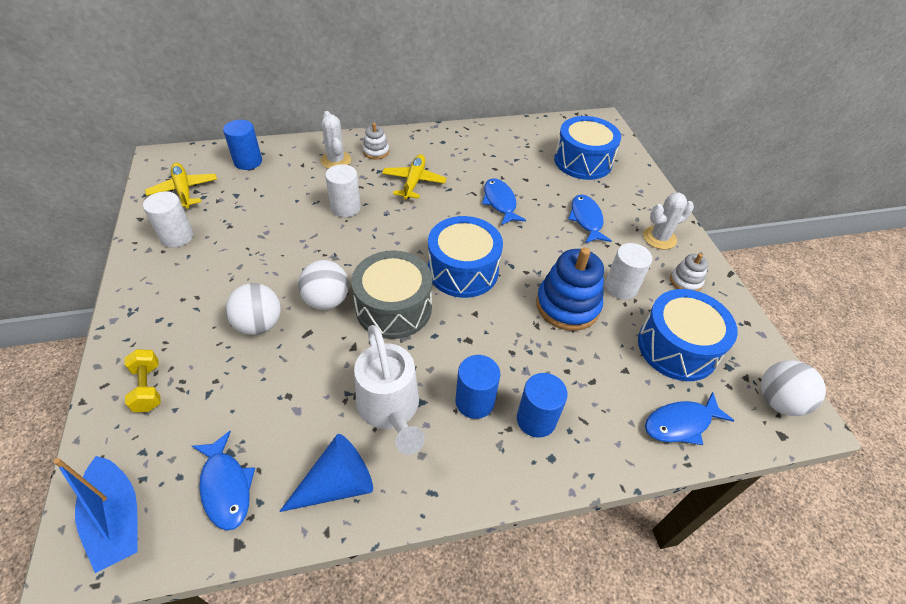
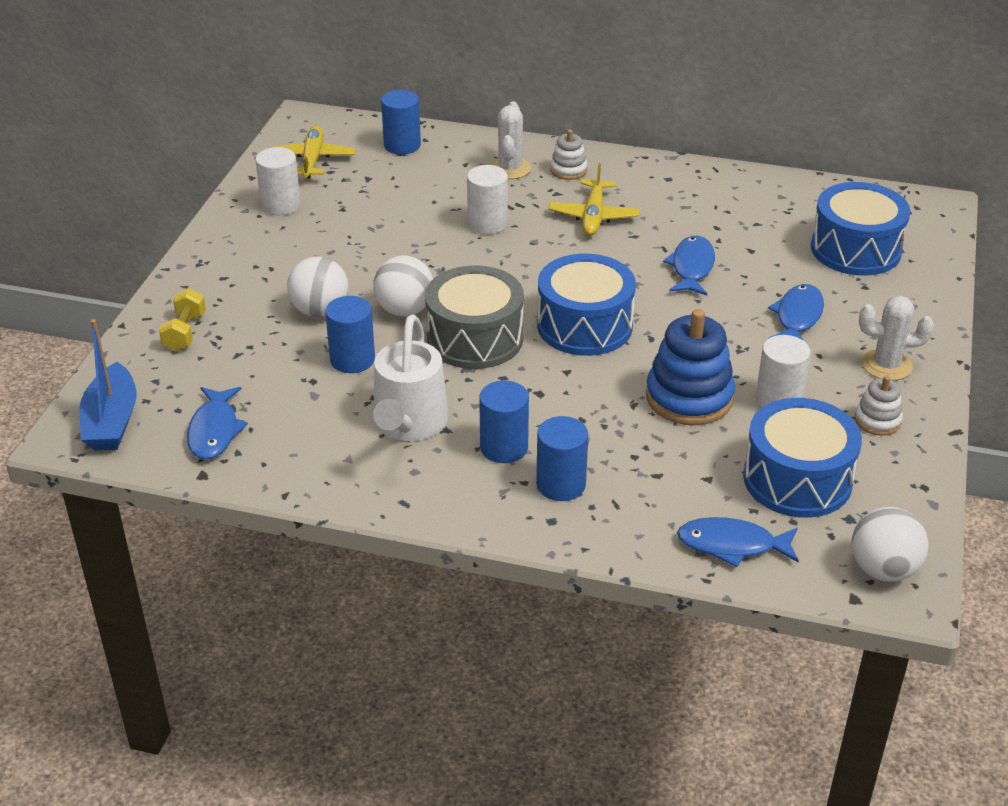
camera: 30 degrees right, 10 degrees down
blue cone [279,434,373,512] -> none
yellow plane [382,154,447,200] -> yellow plane turned 150 degrees clockwise [548,163,640,236]
none -> blue cylinder [325,296,375,373]

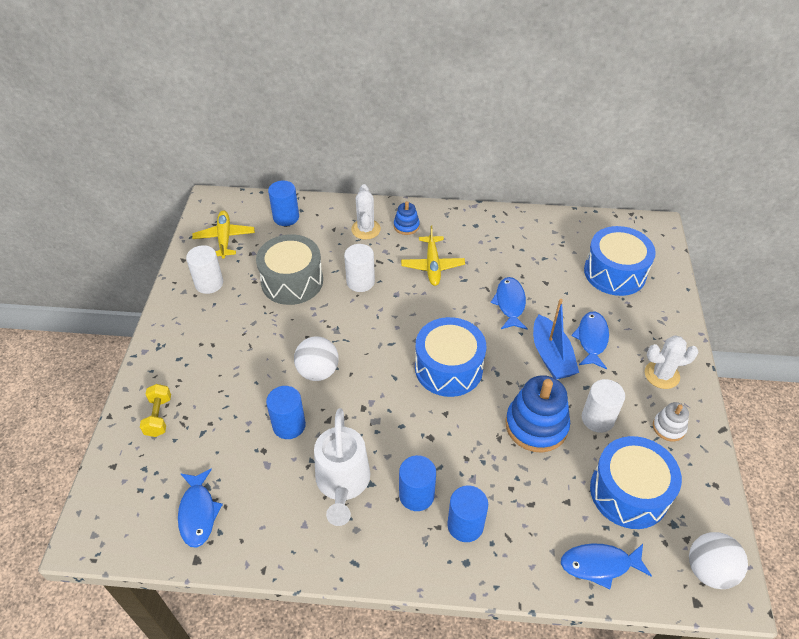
camera: 10 degrees left, 10 degrees up
blue boat [79,319,136,451] -> blue boat moved to [533,299,579,379]
white ball [287,256,349,318] -> none
grey drum [425,265,524,369] -> grey drum moved to [256,234,323,305]
white stacking toy [550,129,588,180] -> blue stacking toy [394,201,420,235]

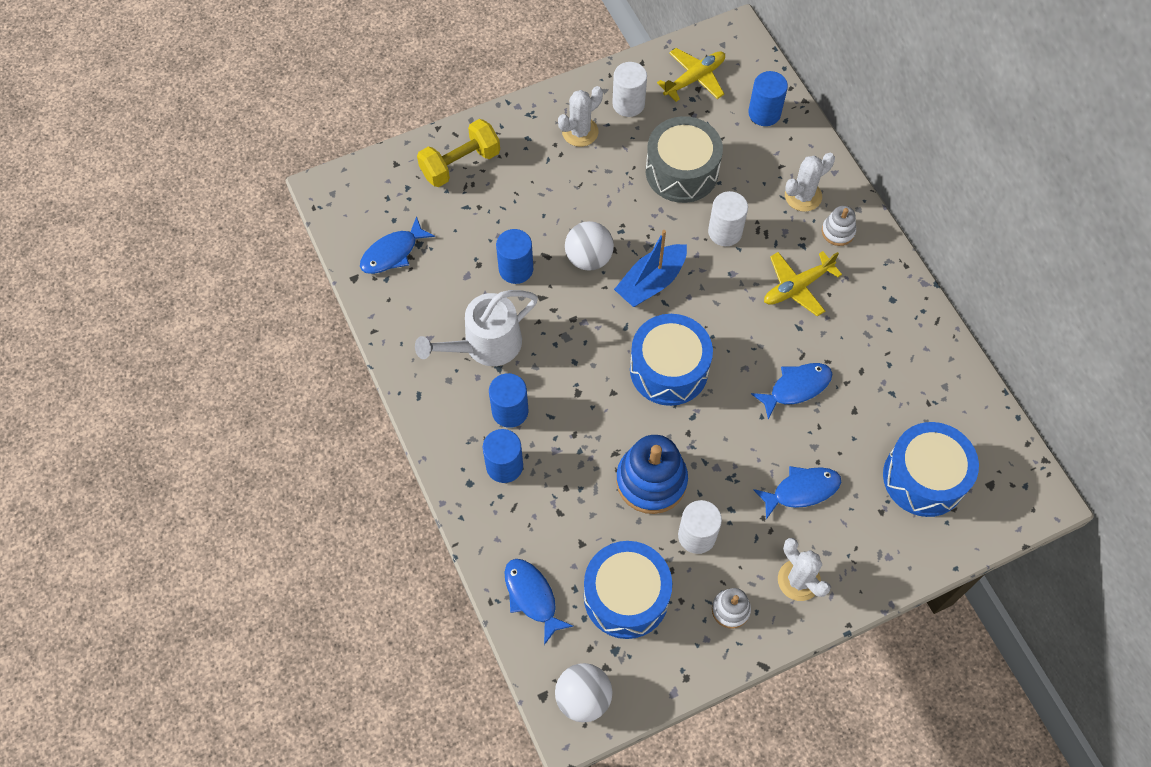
camera: 60 degrees right, 15 degrees up
yellow dumbbell [140,384,171,437] -> yellow dumbbell [417,119,500,187], size x1.55
blue stacking toy [394,201,420,235] -> white stacking toy [822,206,856,246]
blue boat [533,299,579,379] -> blue boat moved to [614,230,687,307]
none -> white cactus [558,86,603,147]

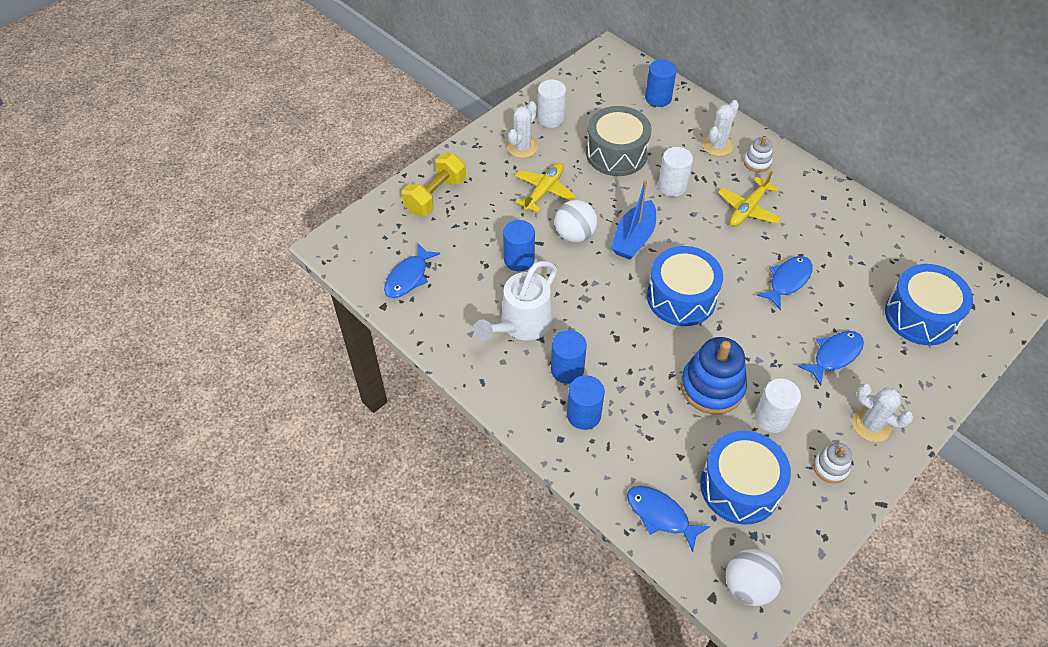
camera: 20 degrees left, 10 degrees down
yellow plane [657,48,725,102] -> yellow plane moved to [515,163,576,213]

